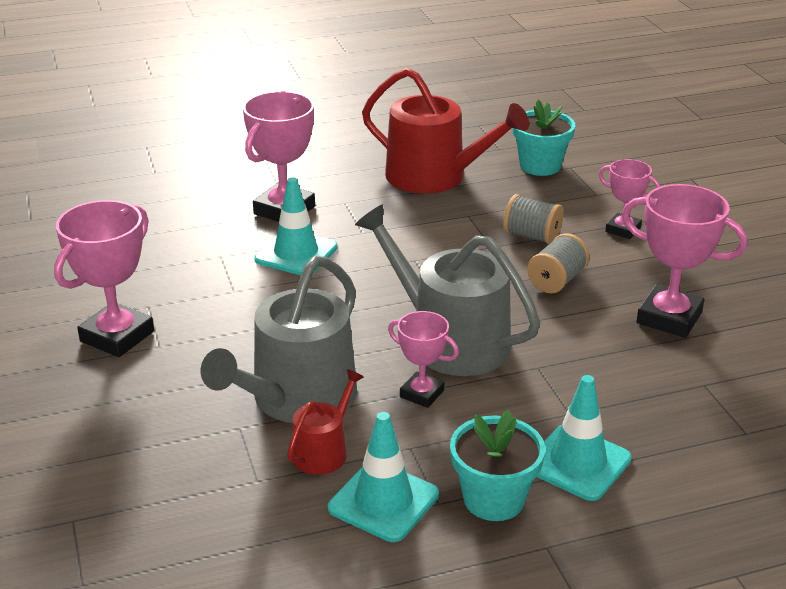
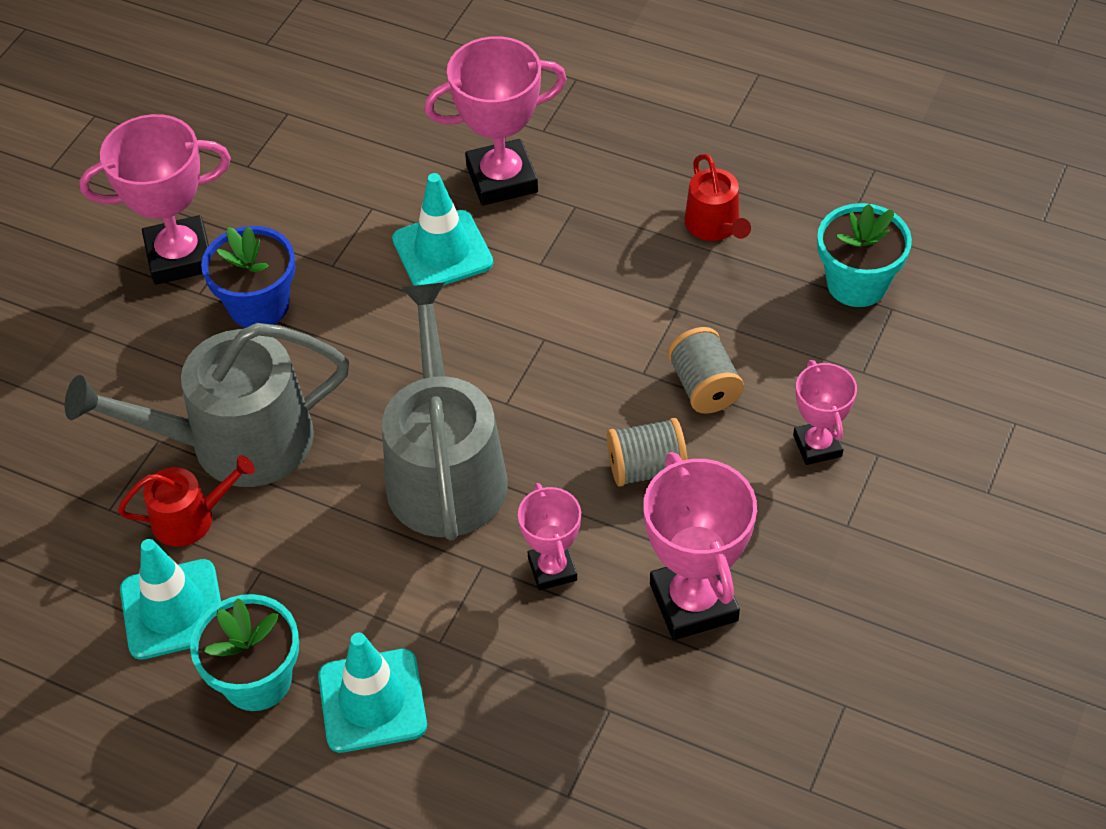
camera: 45 degrees right, 20 degrees up
red watering can [362,68,529,194] -> red watering can [685,154,751,241], size x0.50
pink trophy [388,311,459,408] -> pink trophy moved to [518,483,581,590]
none -> blue flower pot [201,226,295,328]

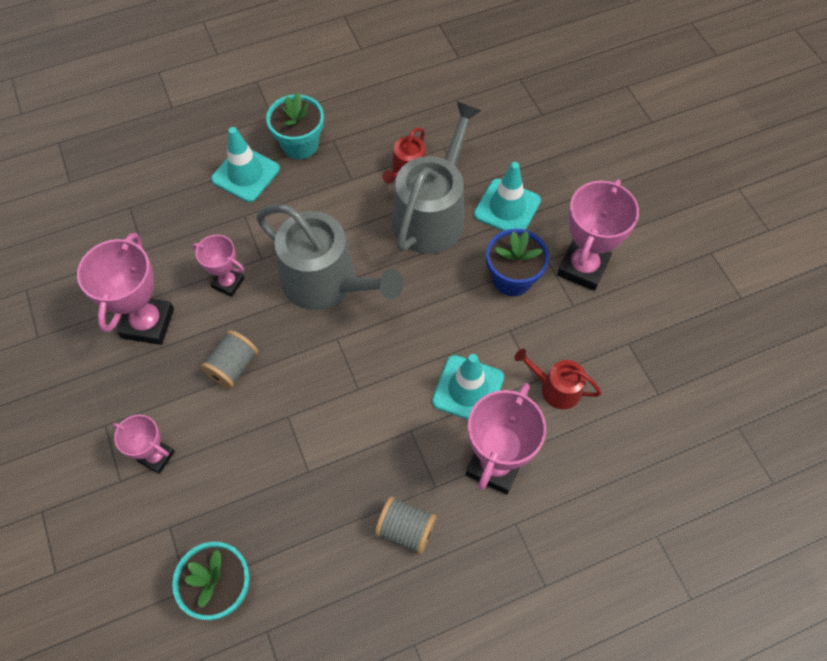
camera: 130 degrees right, 10 degrees up
turquoise traffic cone [120,539,221,660] -> turquoise traffic cone moved to [474,162,541,231]
pink trophy [643,452,757,640] -> pink trophy turned 75 degrees clockwise [77,233,174,345]
grey spool [667,327,744,414] -> grey spool moved to [375,496,437,554]
red watering can [685,154,751,241] -> red watering can moved to [514,349,602,409]

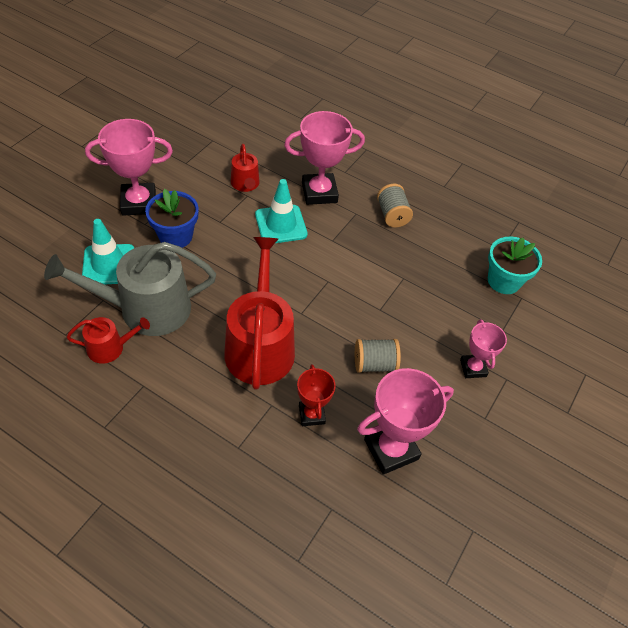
camera: 130 degrees left, 10 degrees down
pink trophy [192,235,244,297] -> red trophy [297,364,336,426]
turquoise traffic cone [211,127,280,202] -> none
grey watering can [256,204,403,310] -> red watering can [224,237,295,390]
turquoise flower pot [266,92,324,159] -> none

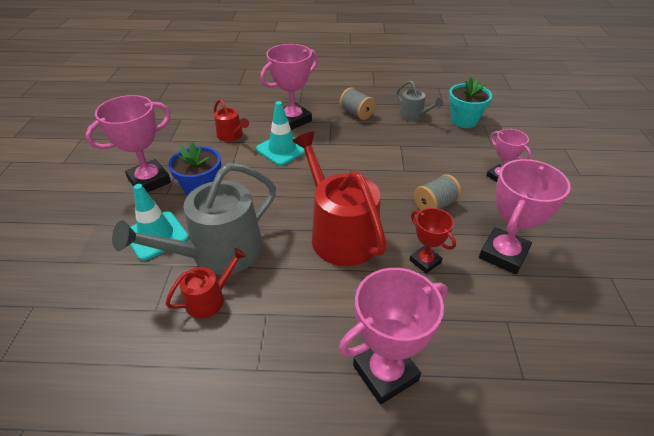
camera: 25 degrees left, 10 degrees down
none -> pink trophy [339,268,448,405]
none -> grey watering can [397,81,443,121]

